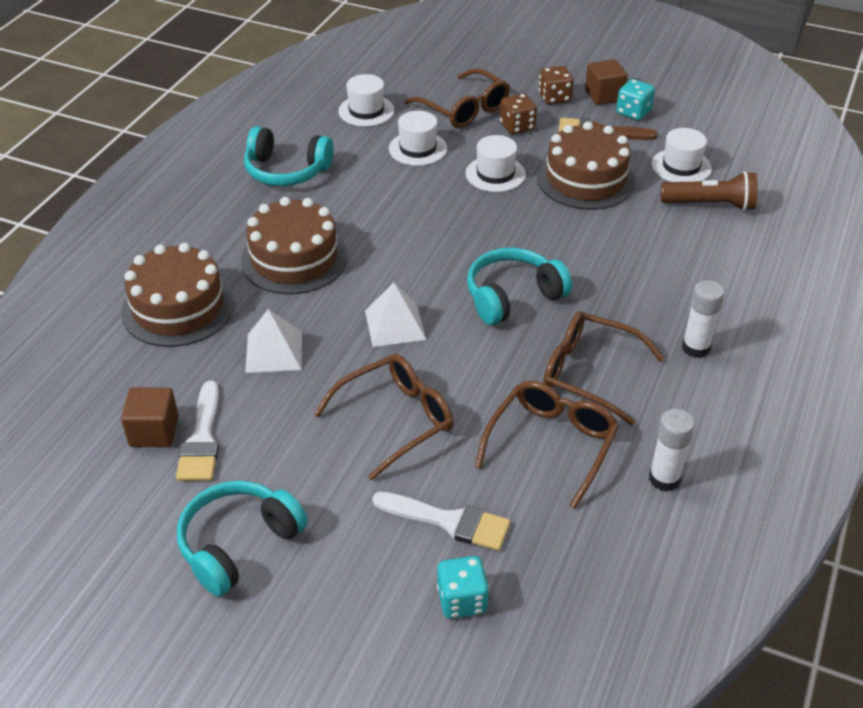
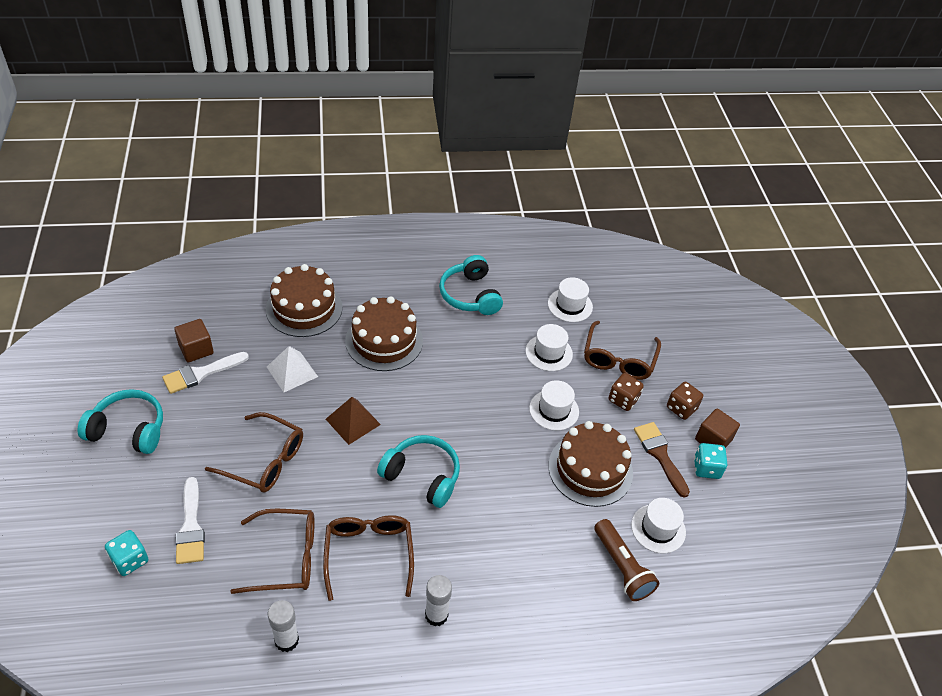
camera: 55 degrees right, 5 degrees up
white pyramid [365,283,426,347] -> brown pyramid [326,397,381,445]

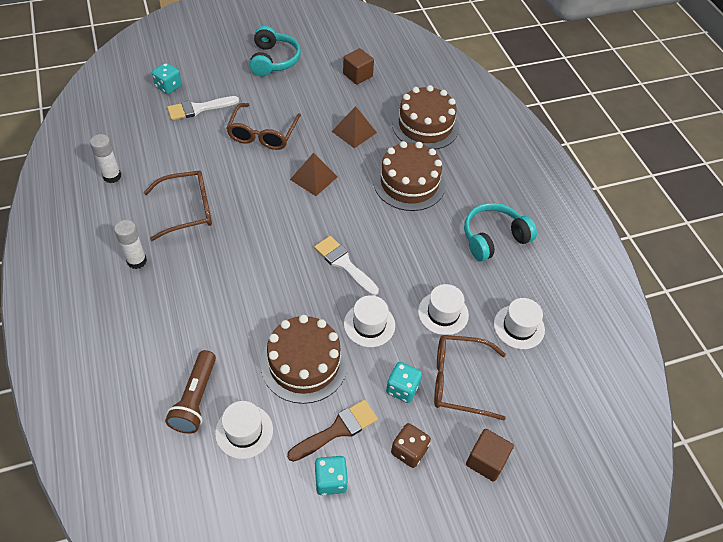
camera: 80 degrees right, 5 degrees up
white brush [162,352,249,394] -> white brush moved to [314,236,379,296]
brown glasses [230,509,315,594] -> none
white pyramid [267,346,318,392] -> brown pyramid [331,106,377,148]
turquoise headphones [377,435,460,508] -> none
brown flashlight [594,519,659,601] -> brown flashlight turned 45 degrees counterclockwise [165,350,216,434]
brown dice [609,373,644,411] -> turquoise dice [386,362,422,403]
brown cube [695,408,740,448] -> brown cube moved to [466,429,514,482]

